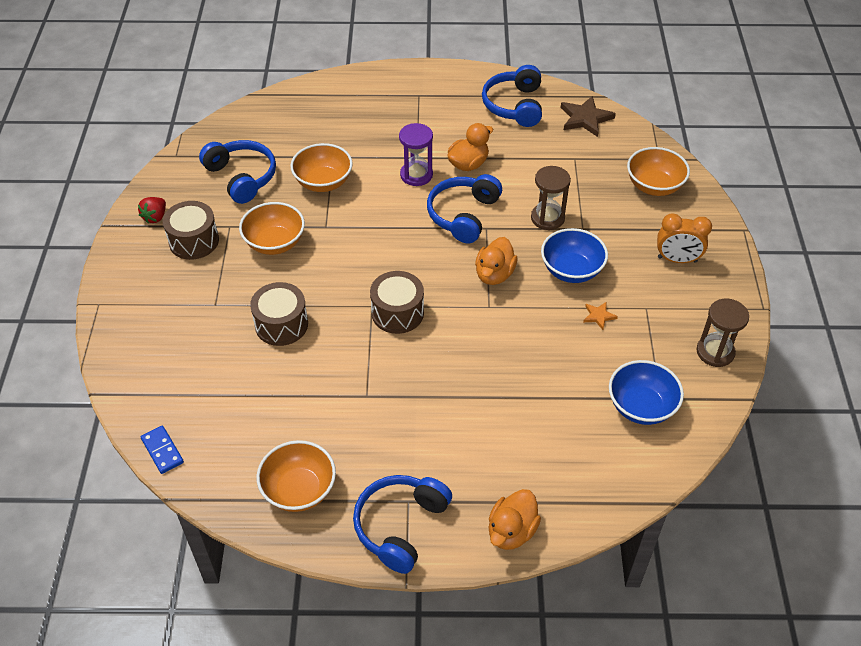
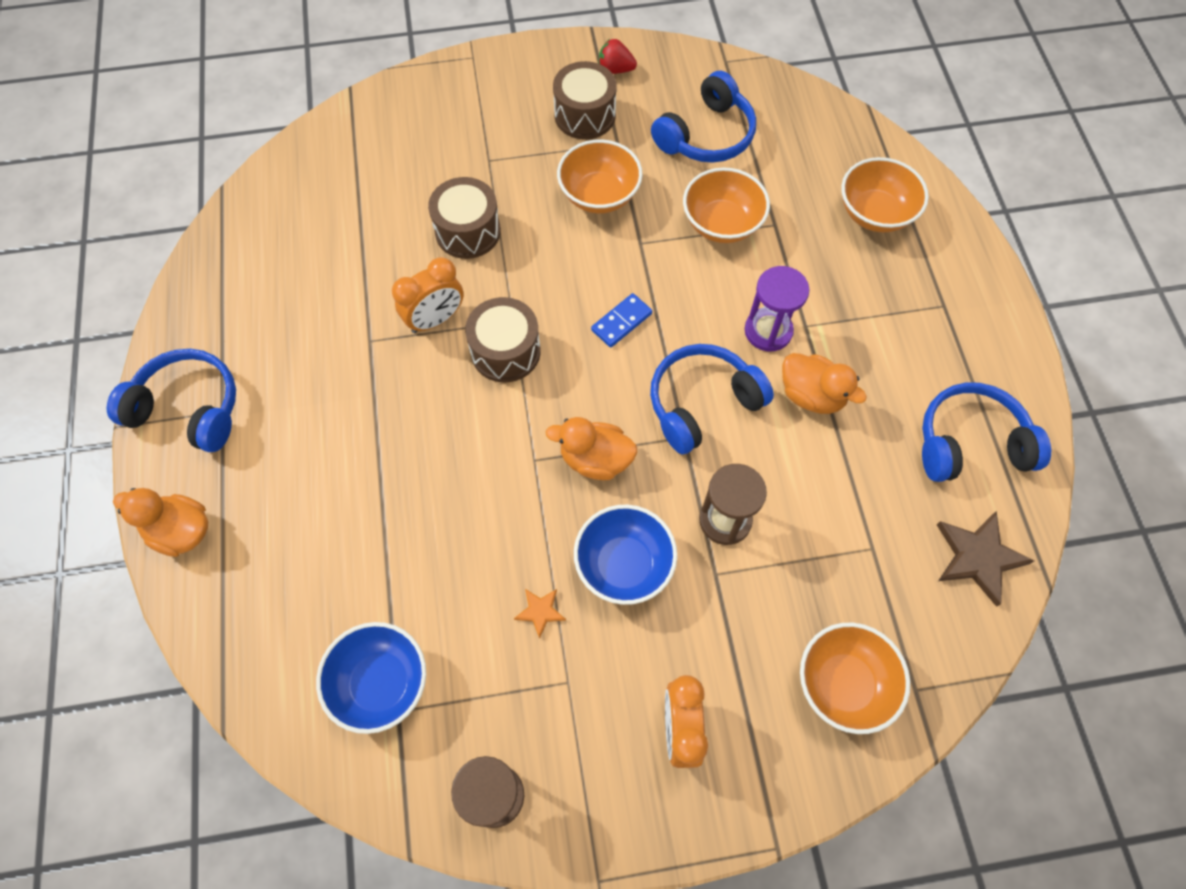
camera: 80 degrees right, 15 degrees up
blue domino [141,425,184,474] -> blue domino moved to [591,293,652,347]
orange bowl [256,440,336,512] -> orange bowl moved to [841,157,929,232]
blue headphones [427,174,502,243] -> blue headphones turned 45 degrees counterclockwise [650,344,774,454]
none -> orange clock [392,257,464,333]

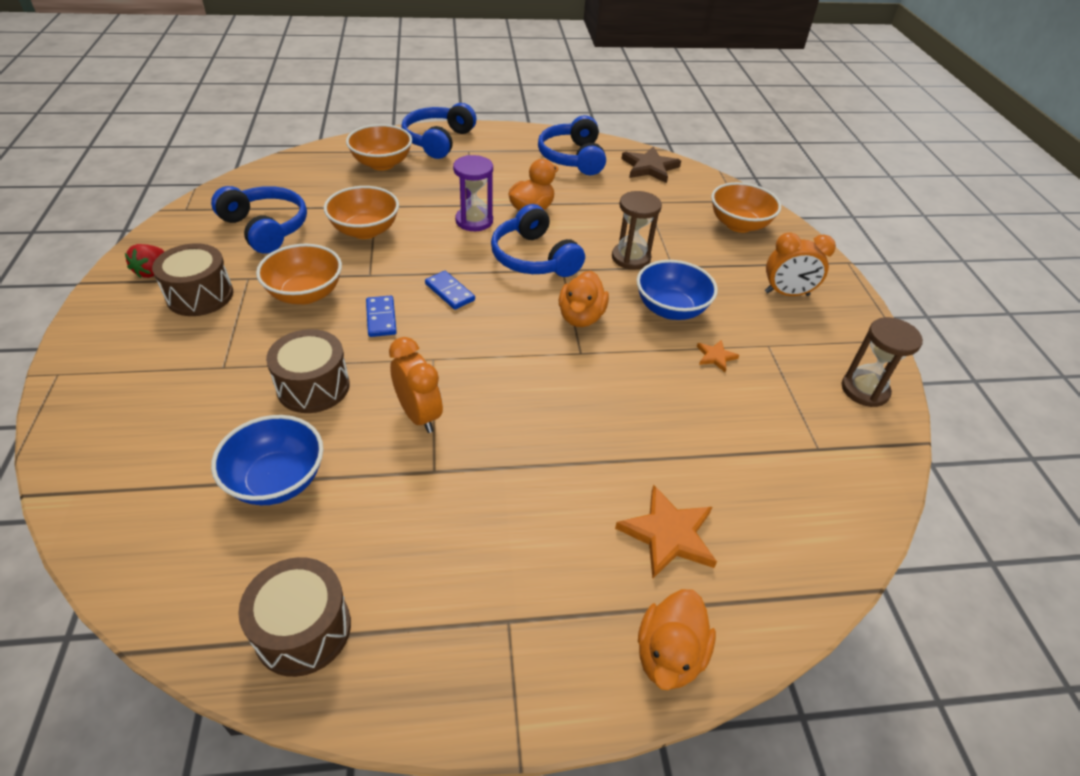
camera: 90 degrees left, 20 degrees down
blue headphones [107,349,236,452] -> blue headphones moved to [401,103,476,159]
blue bowl [316,622,426,734] -> blue bowl moved to [211,415,323,505]
brown drum [465,297,541,382] -> brown drum moved to [238,557,351,677]
none -> blue domino [366,296,397,337]
none -> orange star [615,485,717,579]

